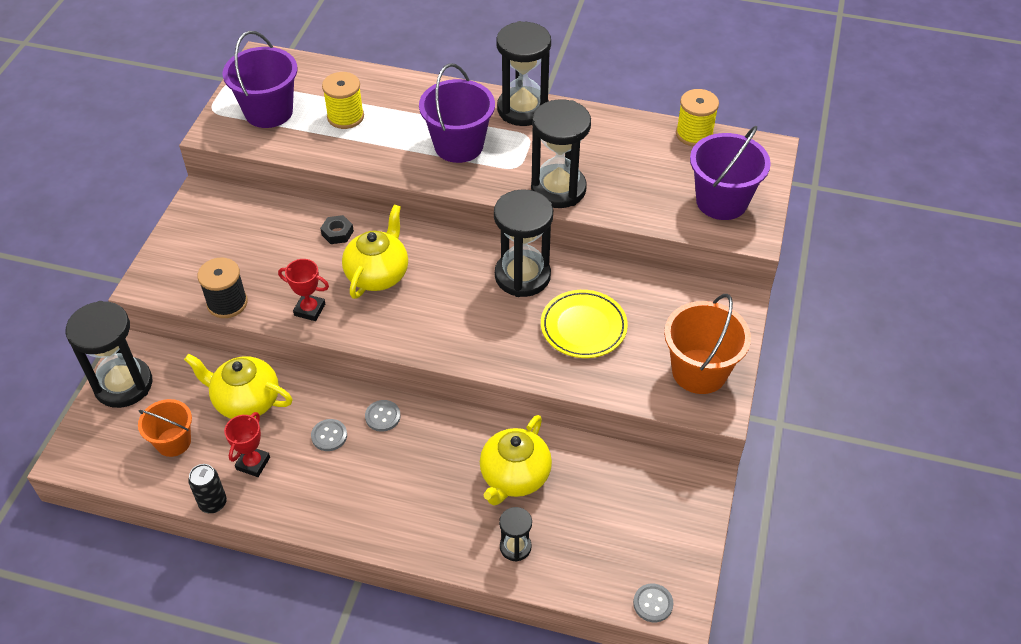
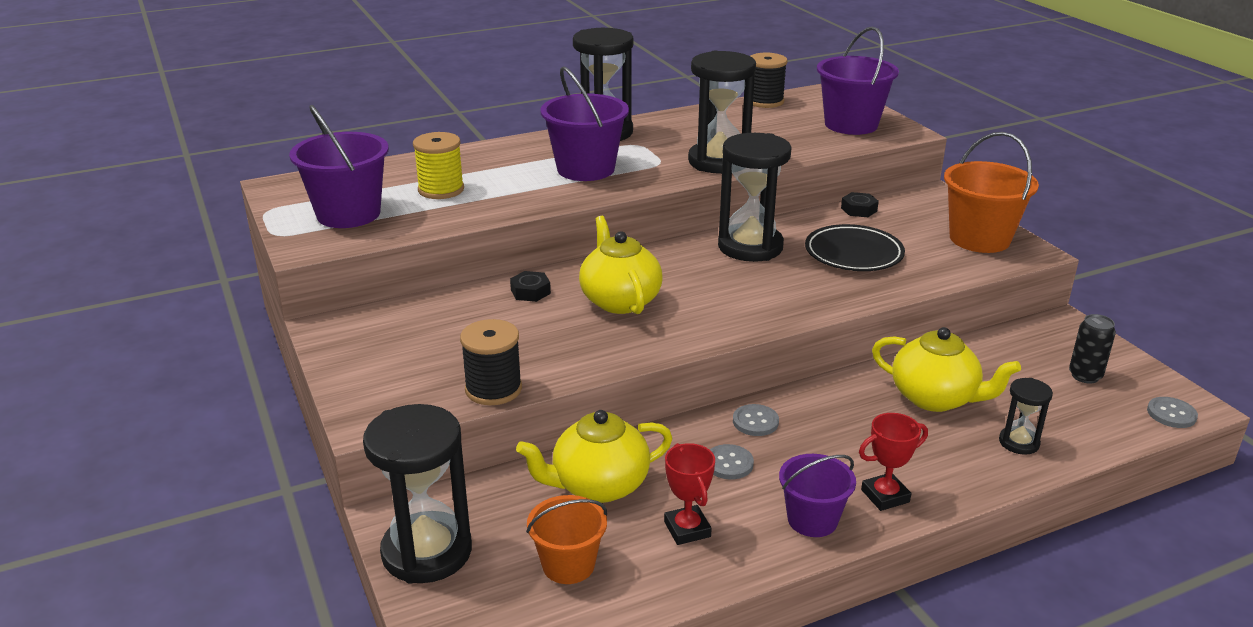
camera: 40 degrees left, 20 degrees down
black can [188,464,227,513] -> black can moved to [1069,314,1116,384]
red trophy [278,259,329,321] -> red trophy moved to [859,413,928,511]
yellow teapot [480,415,552,505] -> yellow teapot turned 45 degrees counterclockwise [872,327,1021,412]
yellow plate [541,290,628,358] -> black plate [805,224,905,271]
yellow spool [676,89,719,147] -> black spool [751,53,787,108]
none -> purple bucket [779,454,856,537]
none -> black nut [841,192,879,217]

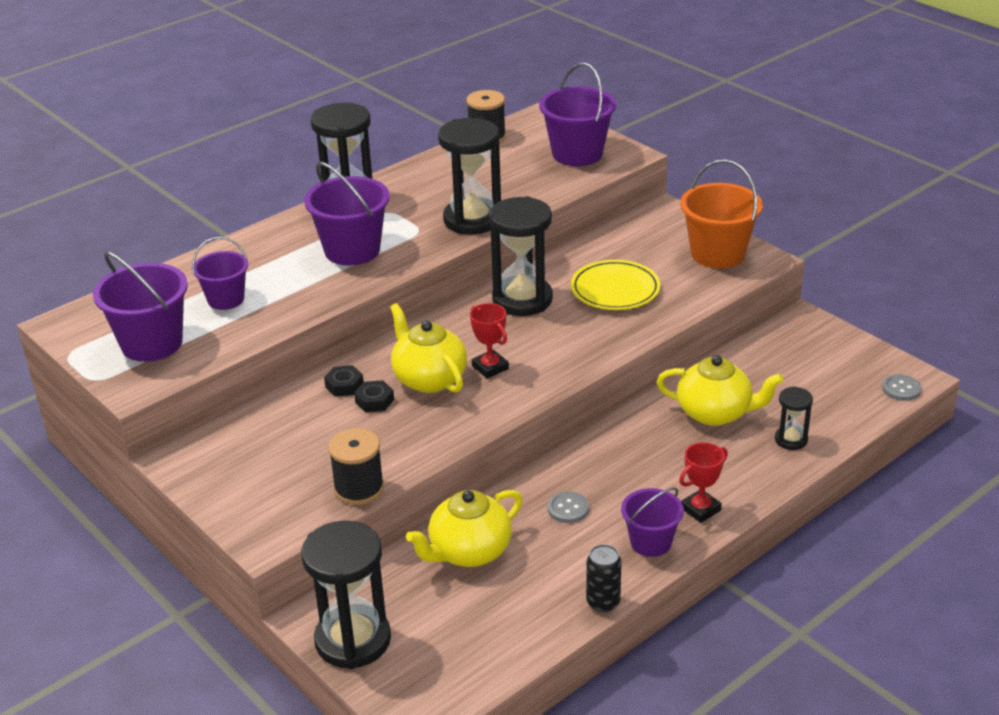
camera: 15 degrees left, 5 degrees up
yellow spool [413,132,464,199] -> purple bucket [192,237,248,310]
orange bucket [526,495,607,584] -> none
red trophy [664,443,715,545] -> red trophy moved to [470,303,509,379]
grey button [733,404,779,436] -> none
black plate [805,224,905,271] -> yellow plate [571,260,660,310]
black nut [841,192,879,217] -> black nut moved to [354,380,394,412]
black can [1069,314,1116,384] -> black can moved to [586,544,622,612]

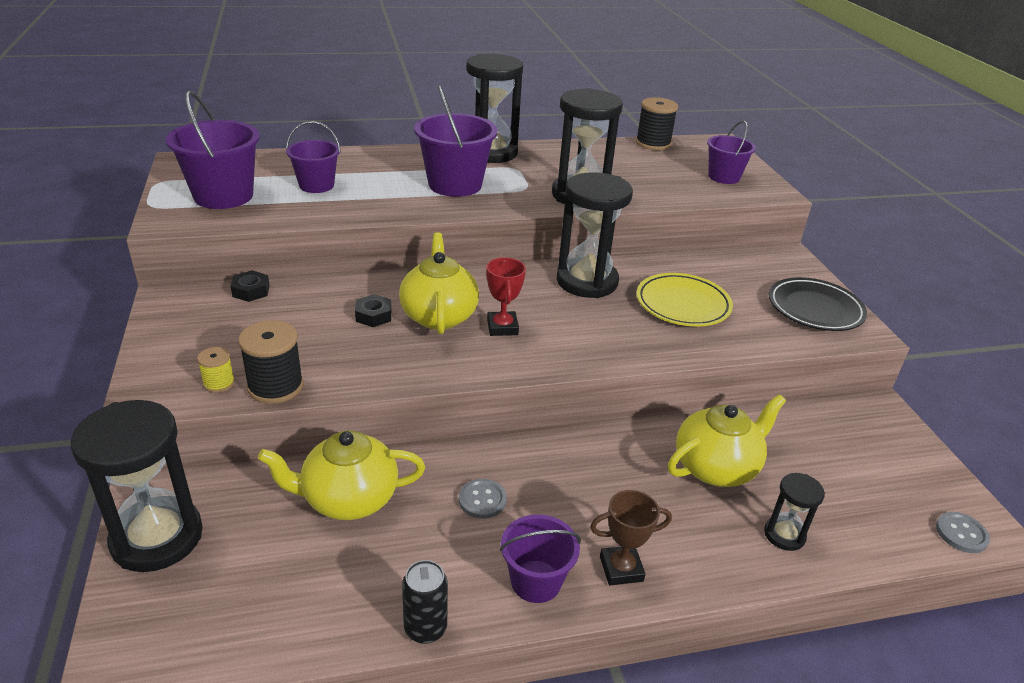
camera: 25 degrees right, 0 degrees up
black nut [324,365,363,397] -> black nut moved to [230,270,270,302]
purple bucket [539,63,616,166] -> purple bucket [707,121,756,184], size x0.63
yellow teapot [657,355,784,426] -> yellow teapot turned 75 degrees counterclockwise [668,394,786,487]
red trophy [679,442,728,523] -> brown trophy [590,490,672,585]
orange bucket [680,159,763,268] -> black plate [769,277,867,331]
none -> yellow spool [197,347,235,393]

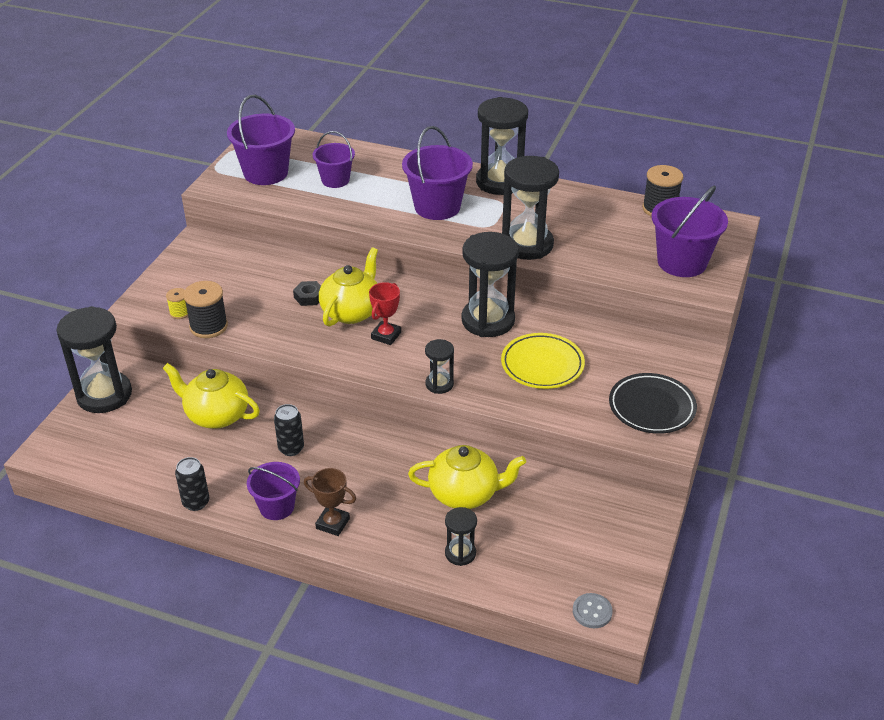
camera: 35 degrees right, 5 degrees up
black nut [230,270,270,302] -> none
grey button [459,479,507,519] -> black can [274,404,304,456]
purple bucket [707,121,756,184] -> purple bucket [652,185,728,277], size x1.60
none -> black hourglass [425,339,454,394]

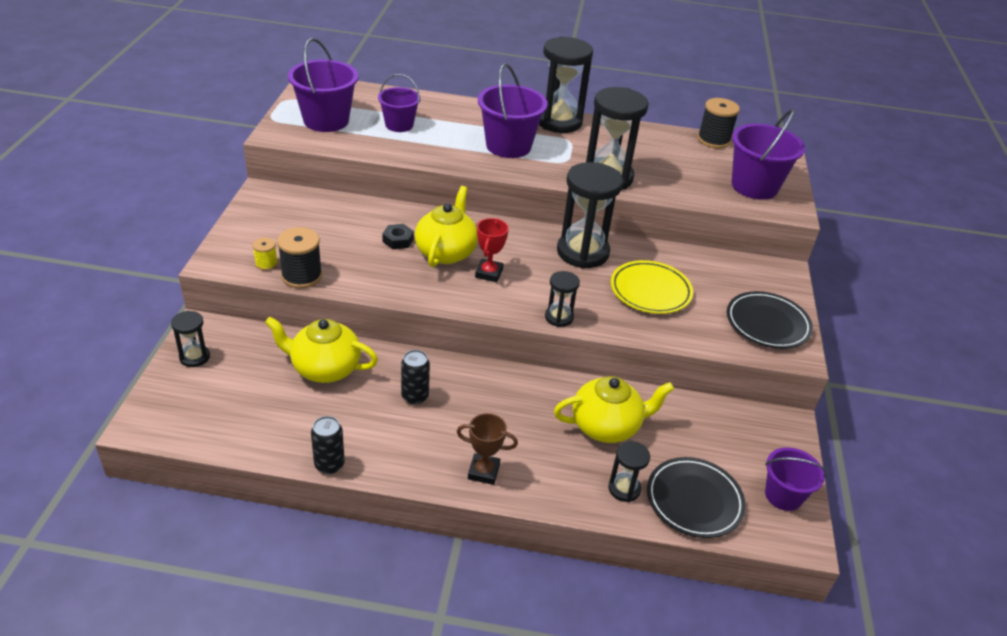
camera: 15 degrees left, 0 degrees up
black hourglass [56,306,132,413] -> black hourglass [171,311,210,367], size x0.50
purple bucket [247,462,300,520] -> purple bucket moved to [765,447,827,511]
grey button [573,593,613,628] -> none
none -> black plate [647,457,746,538]

